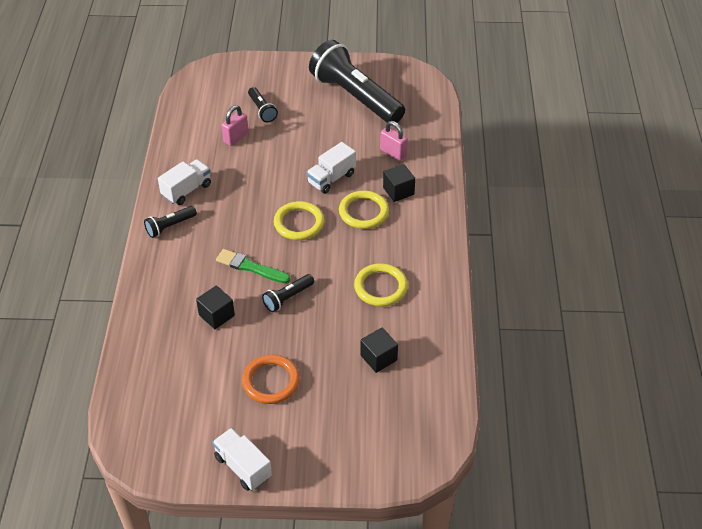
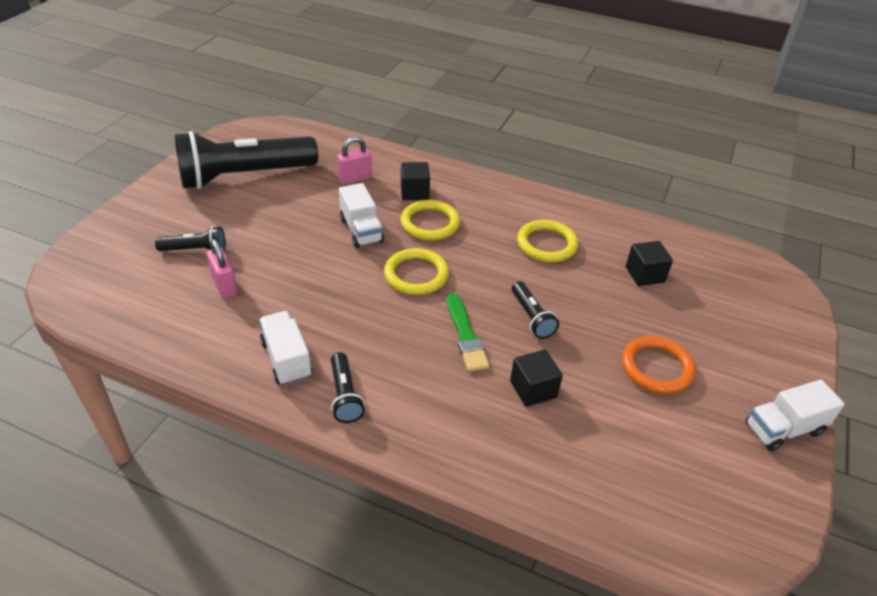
camera: 70 degrees left, 5 degrees down
green brush [216,249,290,283] -> green brush turned 60 degrees counterclockwise [447,293,489,372]

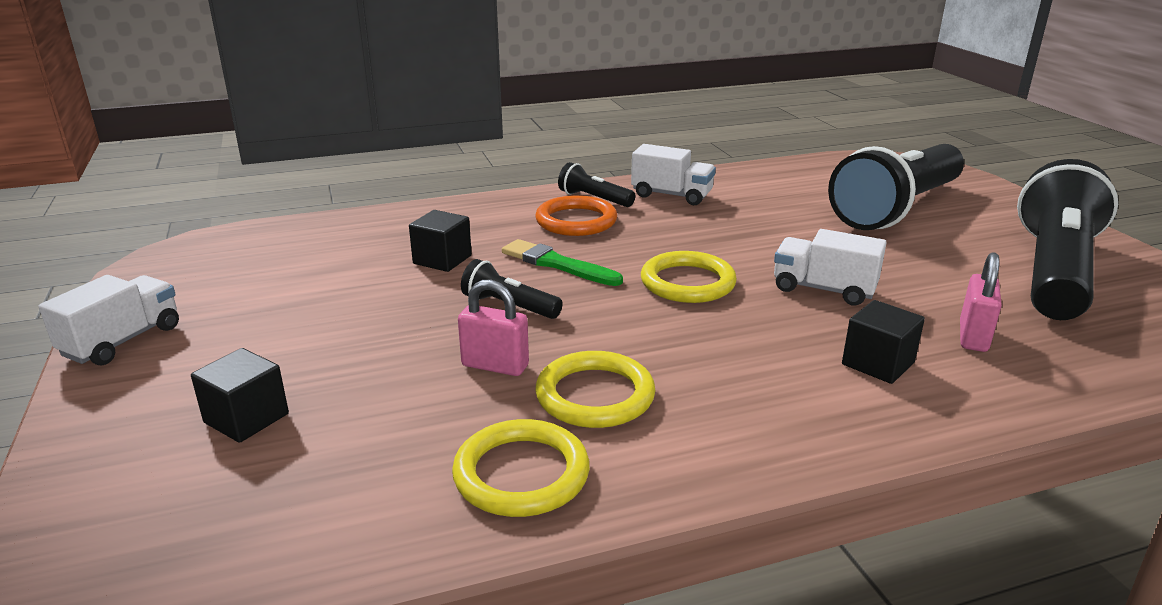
camera: 140 degrees right, 15 degrees down
black flashlight [155,226,225,251] -> black flashlight [828,144,964,230], size x2.34
pink padlock [206,239,238,298] -> pink padlock moved to [458,280,529,376]
yellow ring [401,200,460,240] -> yellow ring moved to [452,419,590,517]
orange ring [622,336,696,394] -> orange ring moved to [535,195,617,236]
black cube [626,241,673,286] -> black cube moved to [191,348,289,443]

